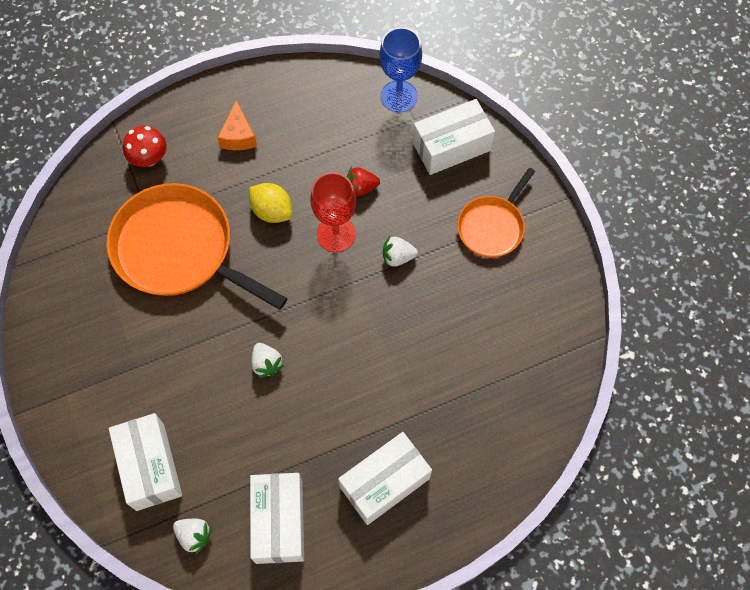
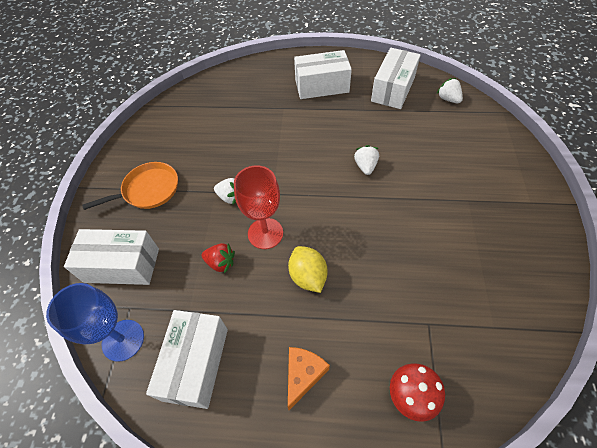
camera: 150 degrees left, 10 degrees down
orange pan [107,183,288,310] -> none
white box [109,413,182,511] -> white box moved to [146,310,228,409]

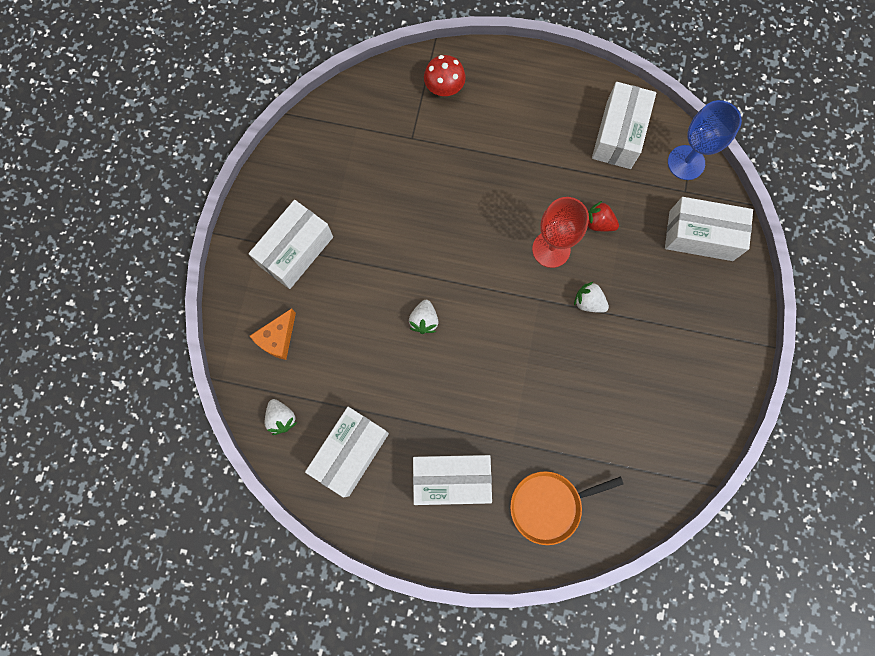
camera: 175 degrees left, 20 degrees up
orange pan [82,162,178,210] -> orange pan moved to [510,471,624,545]
yellow lemon [288,246,328,293] -> none
orange cheese [288,347,330,410] -> orange cheese moved to [250,308,296,360]
none -> white box [249,200,333,289]

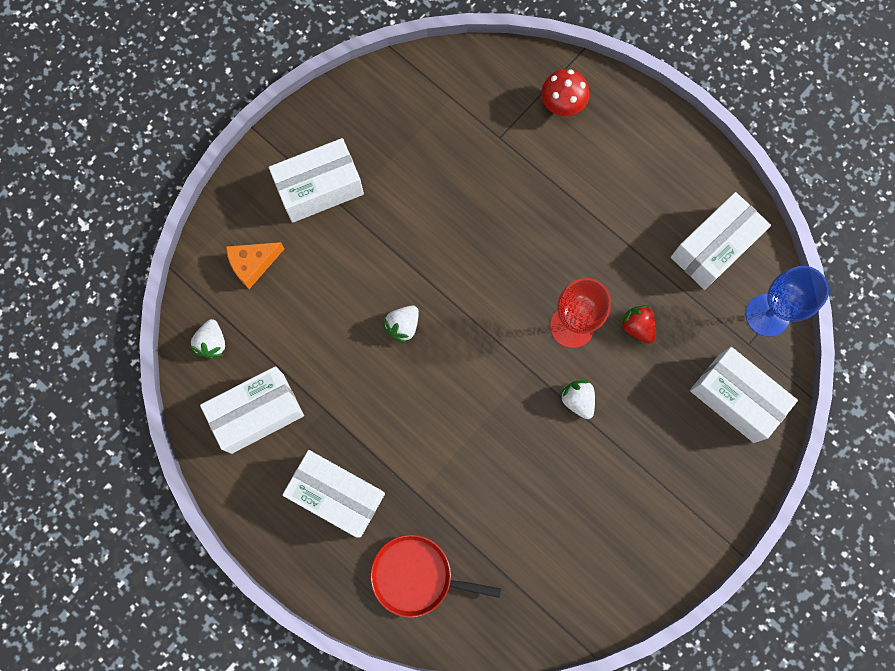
camera: 30 degrees right, 0 degrees up
orange pan [510,471,624,545] -> red pan [370,535,501,618]

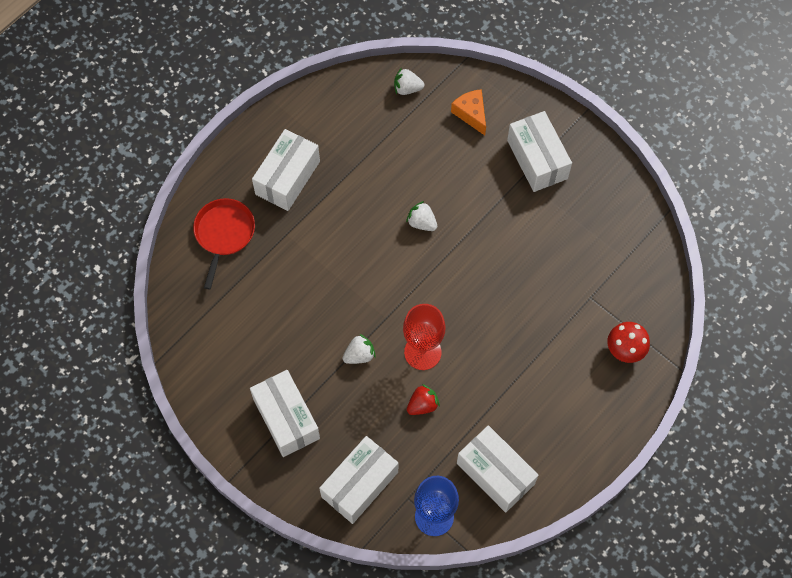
camera: 90 degrees right, 10 degrees down
white box [200,366,304,454] -> white box moved to [250,370,320,457]

